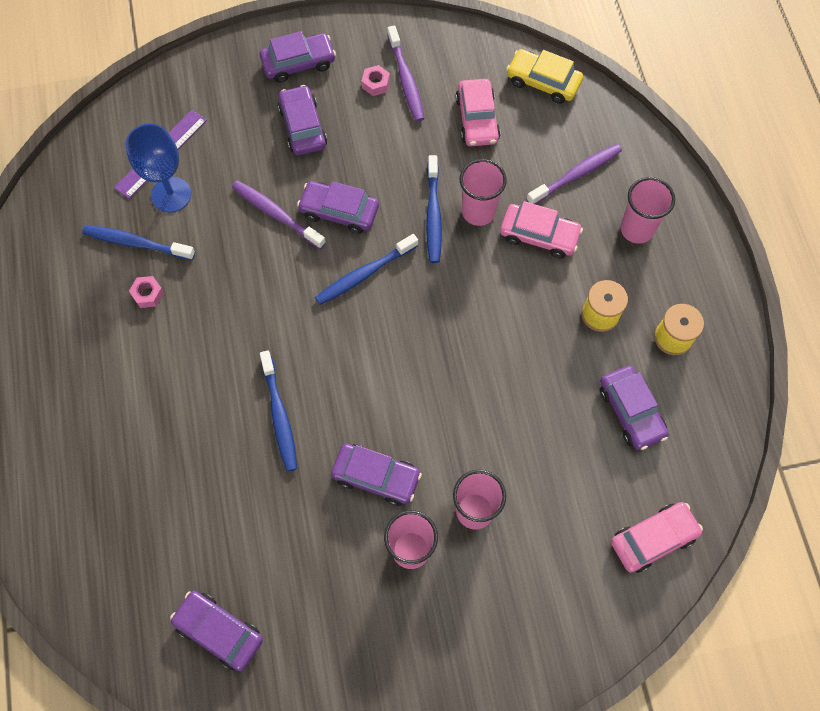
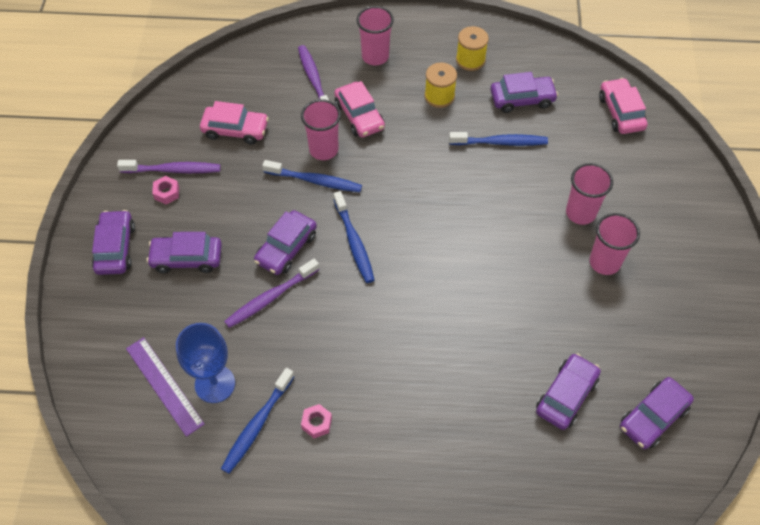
camera: 75 degrees left, 10 degrees down
blue toothbrush [260,350,297,472] -> blue toothbrush moved to [449,132,548,146]
purple car [331,444,422,506] -> purple car moved to [536,353,601,430]
pink car [500,201,583,258] -> pink car turned 120 degrees clockwise [334,81,385,138]
yellow car [506,49,583,104] -> none

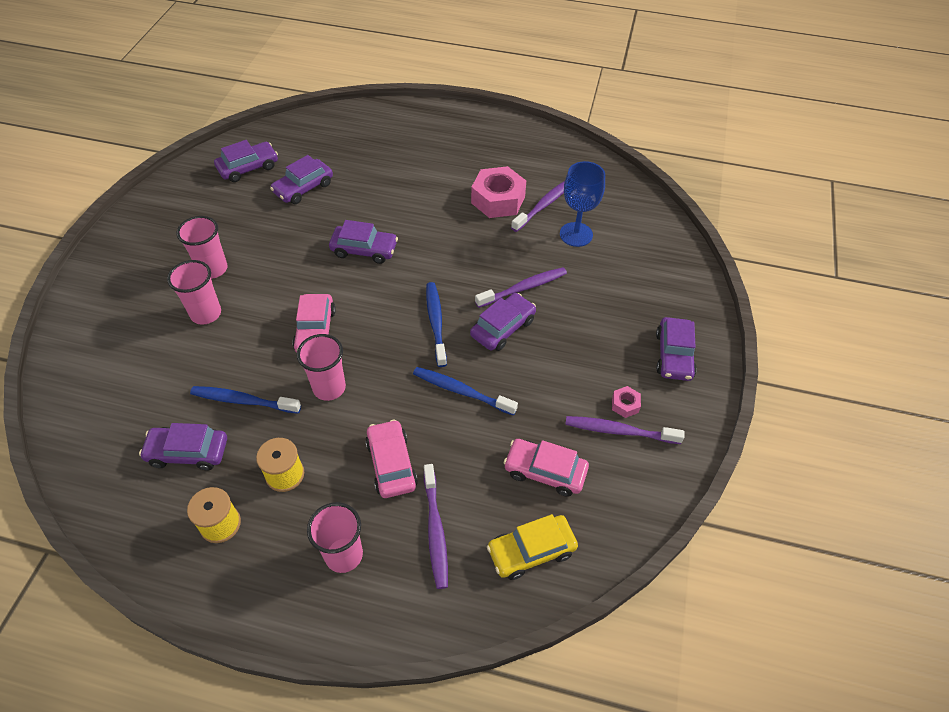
camera: 170 degrees left, 5 degrees down
purple ruler [126,337,204,437] -> none
purple car [147,232,222,273] -> purple car moved to [329,220,398,264]
blue toothbrush [221,368,295,474] -> purple toothbrush [511,181,565,232]
pink cup [301,99,341,160] -> pink cup moved to [297,334,346,401]
pink nut [301,404,332,438] -> pink nut [471,166,526,218], size x2.22
pink car [599,78,648,134] -> pink car moved to [292,294,336,353]
none -> yellow car [487,514,578,580]

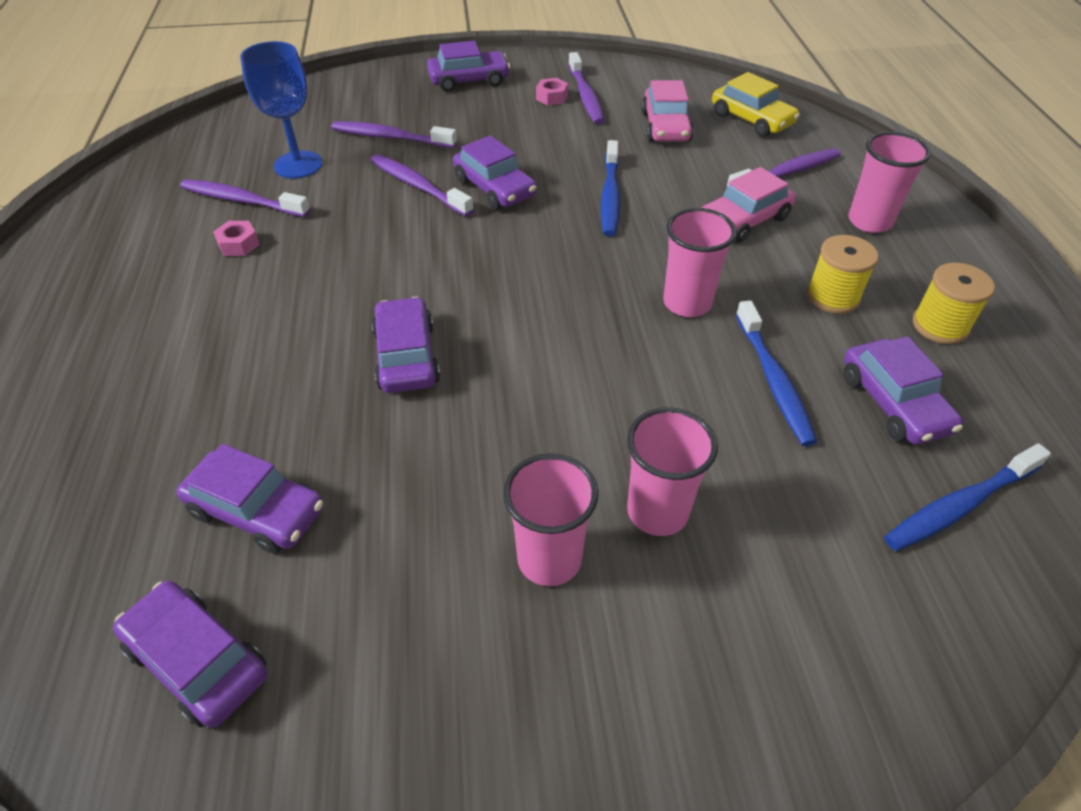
camera: 110 degrees left, 5 degrees down
pink car [292,294,336,353] -> none
blue toothbrush [426,282,447,367] -> blue toothbrush moved to [884,443,1051,551]
purple car [470,293,536,351] -> purple car turned 150 degrees counterclockwise [453,135,537,210]
pink nut [471,166,526,218] -> pink nut [213,221,260,256], size x0.45
none -> purple toothbrush [331,121,457,148]

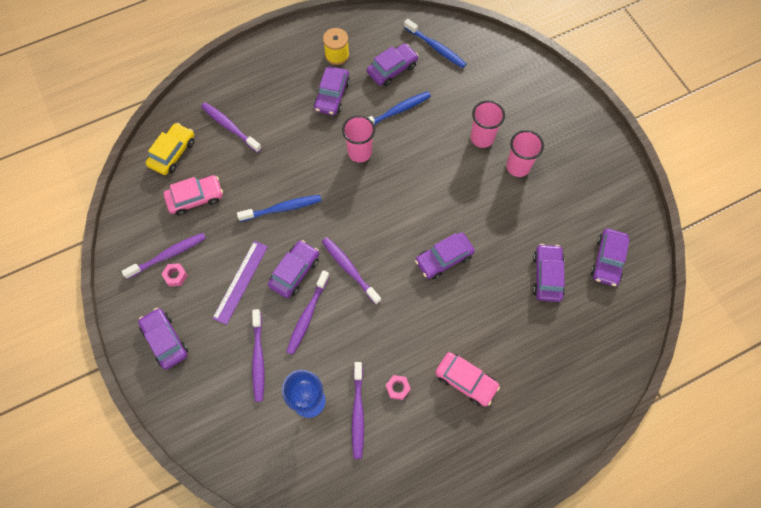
camera: 110 degrees left, 20 degrees up
pink car [702,167,796,243] -> pink car moved to [435,352,500,406]
yellow spool [807,235,879,314] -> purple car [314,66,350,115]
pink cup [849,132,931,233] -> none
none -> purple ruler [212,241,268,325]
none -> purple toothbrush [322,237,381,305]

